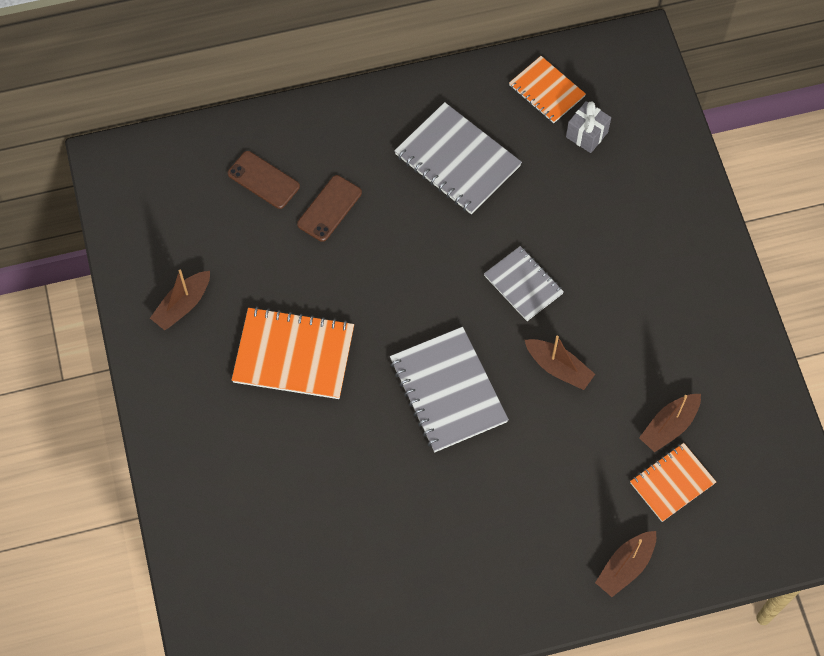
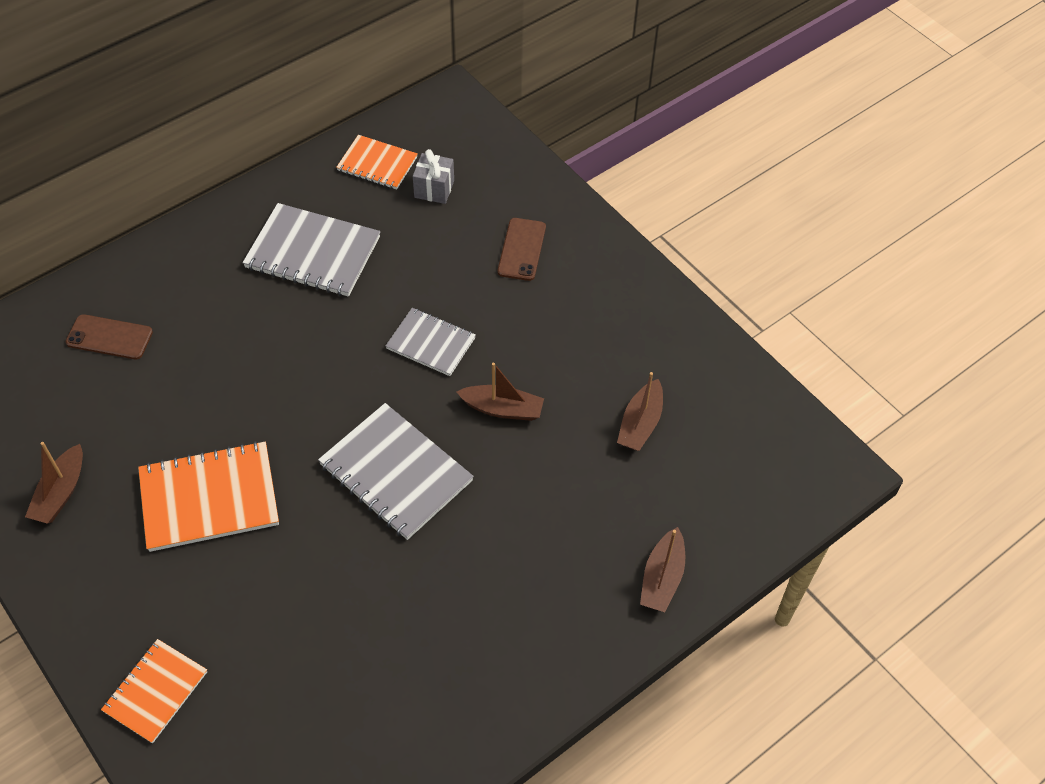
camera: 25 degrees left, 10 degrees down
brown phone [297,175,362,242] -> brown phone moved to [498,218,546,281]
orange notebook [630,443,716,522] -> orange notebook moved to [101,639,207,743]

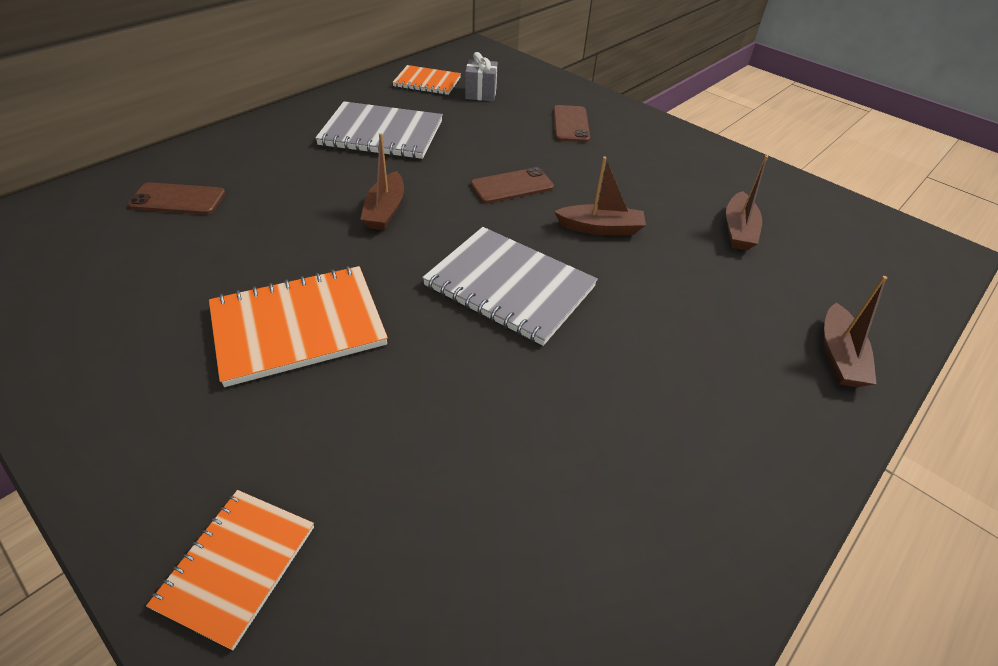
camera: 10 degrees left, 10 degrees down
brown boat [25,442,83,524] -> brown boat moved to [360,133,404,230]
grey notebook [386,308,476,376] -> brown phone [470,167,554,204]

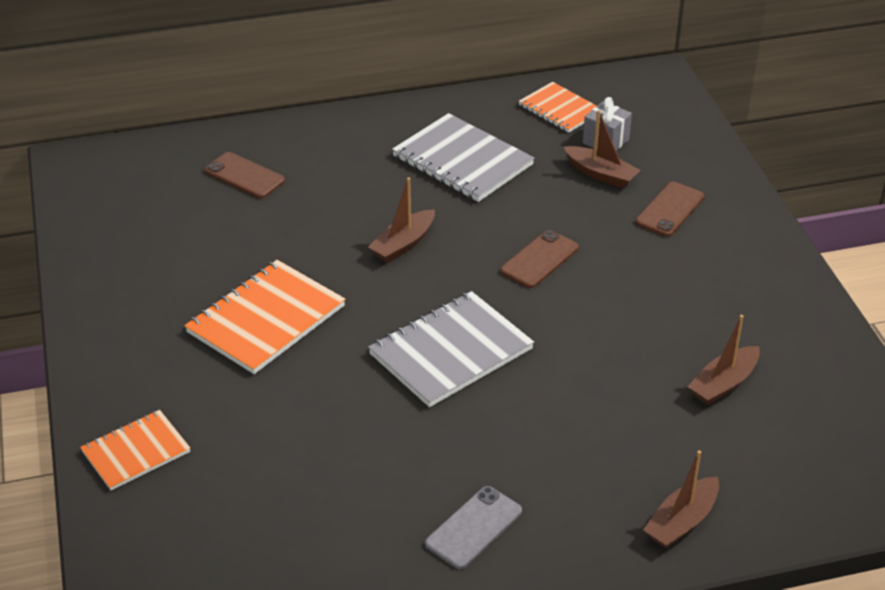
camera: 35 degrees right, 5 degrees down
orange notebook [209,266,388,387] -> orange notebook turned 60 degrees counterclockwise [185,260,346,374]
grey notebook [422,227,598,346] -> grey notebook turned 75 degrees clockwise [368,291,534,407]
brown phone [470,167,554,204] -> brown phone turned 60 degrees counterclockwise [500,230,579,288]
brown boat [554,156,646,235] -> brown boat moved to [564,110,640,188]
none -> grey phone [425,486,522,569]

